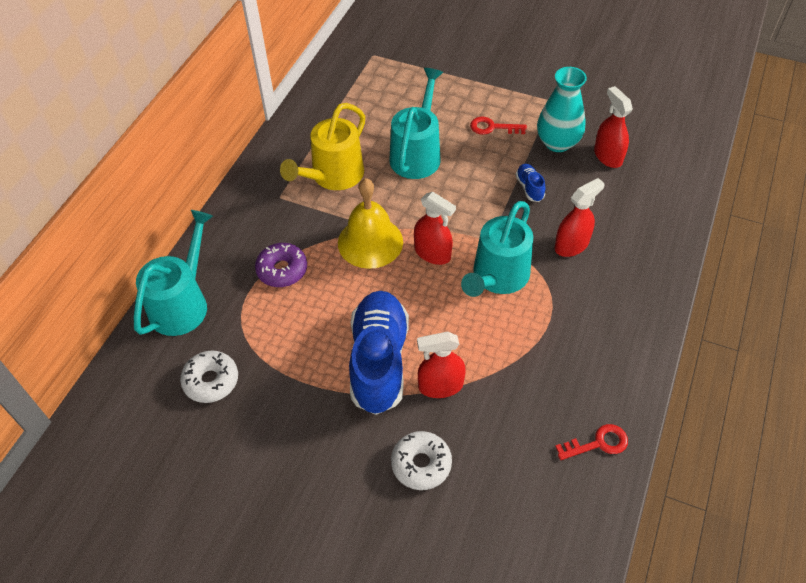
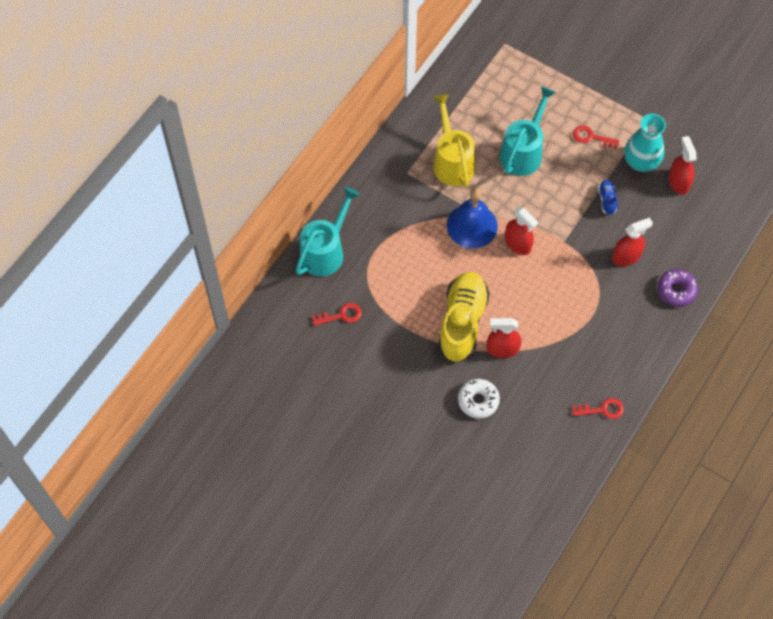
camera: 10 degrees right, 10 degrees up
white donut [180,351,238,403] -> red key [312,303,362,326]
purple donut [255,243,307,287] -> purple donut moved to [658,269,698,307]
yellow watering can [280,103,365,190] -> yellow watering can turned 120 degrees clockwise [433,94,475,187]
yellow bell [338,178,403,269] -> blue bell [447,188,498,249]
blue shoe [349,291,409,415] -> yellow shoe [438,272,490,362]
turquoise watering can [461,201,533,297] -> none

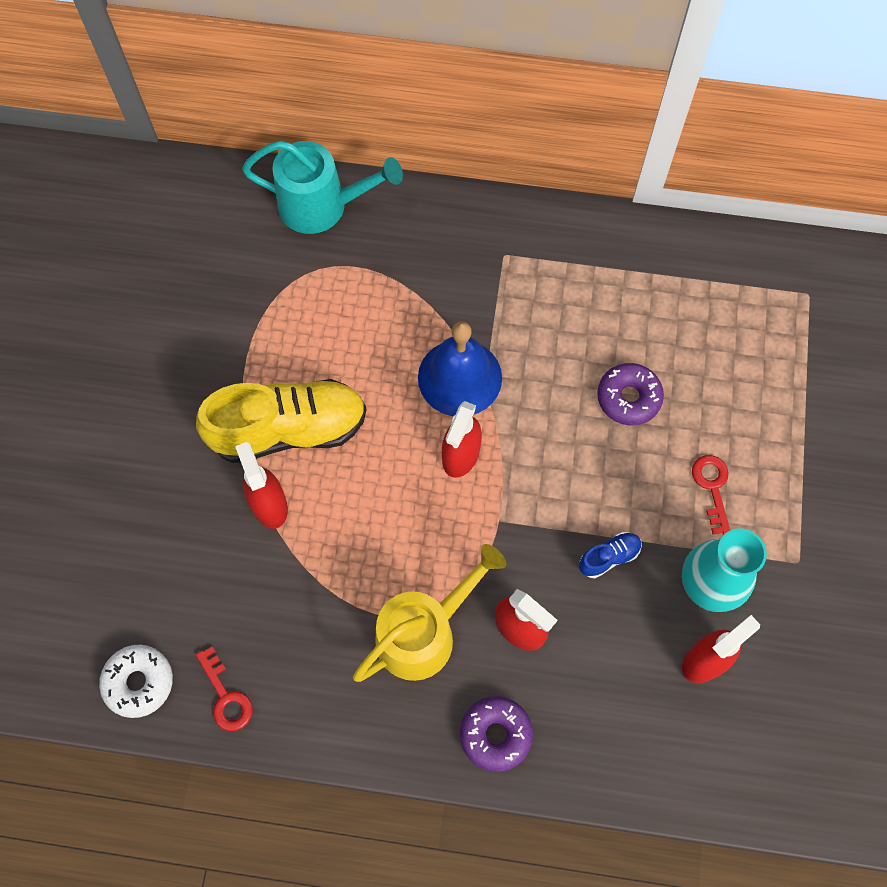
camera: 65 degrees right, 5 degrees up
red key [312,303,362,326] -> none
yellow watering can [433,94,475,187] -> yellow watering can moved to [353,544,506,682]
white donut [458,379,500,419] -> white donut moved to [99,644,173,718]
turquoise watering can [500,86,556,176] -> purple donut [597,363,664,425]

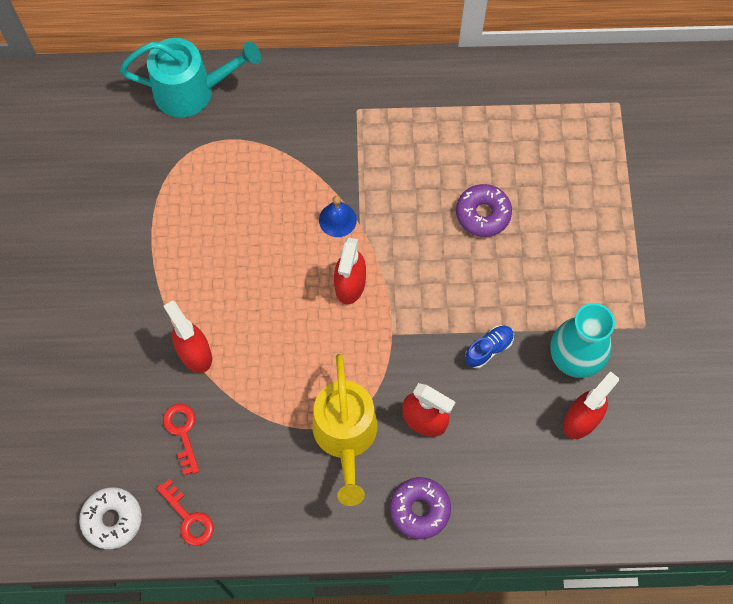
camera: 10 degrees left, 0 degrees up
yellow shoe [196,379,367,463] -> none
yellow watering can [353,544,506,682] -> yellow watering can turned 135 degrees clockwise [312,354,377,506]
blue bell [418,321,502,416] -> blue bell [319,196,357,237], size x0.52
red key [692,455,730,535] -> red key moved to [163,404,199,475]

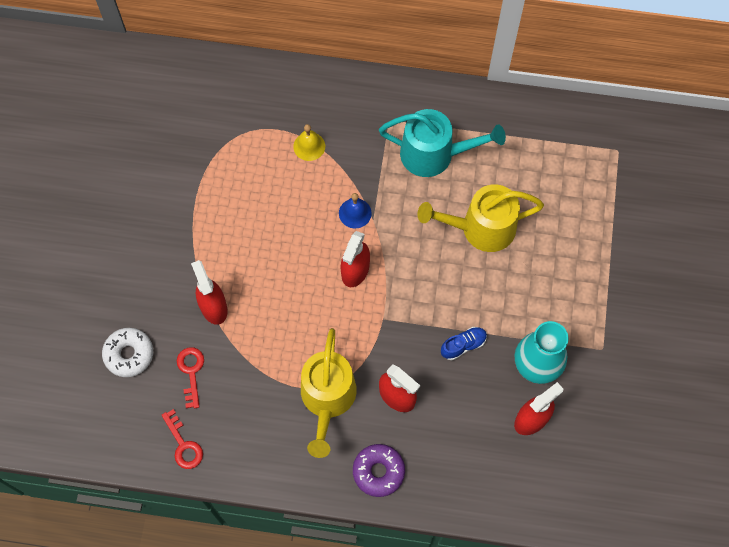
camera: 10 degrees right, 0 degrees up
white donut [79,487,142,549] -> white donut moved to [102,328,153,377]
turquoise watering can [120,38,261,118] -> turquoise watering can moved to [379,109,506,177]
purple donut [456,184,512,237] -> yellow watering can [417,184,544,252]
none -> yellow bell [293,124,325,161]

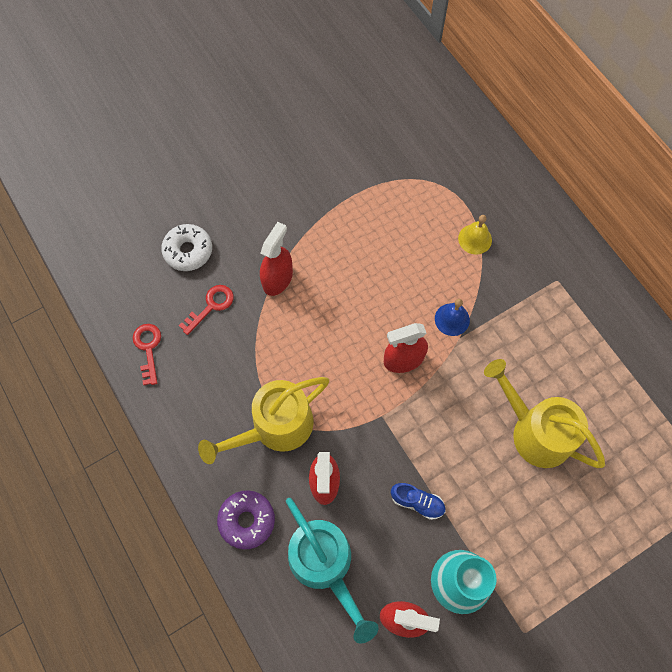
camera: 50 degrees right, 0 degrees up
red key [161,409,203,469] -> red key turned 150 degrees clockwise [133,324,161,385]
turquoise watering can [379,109,506,177] -> turquoise watering can moved to [286,498,379,643]

